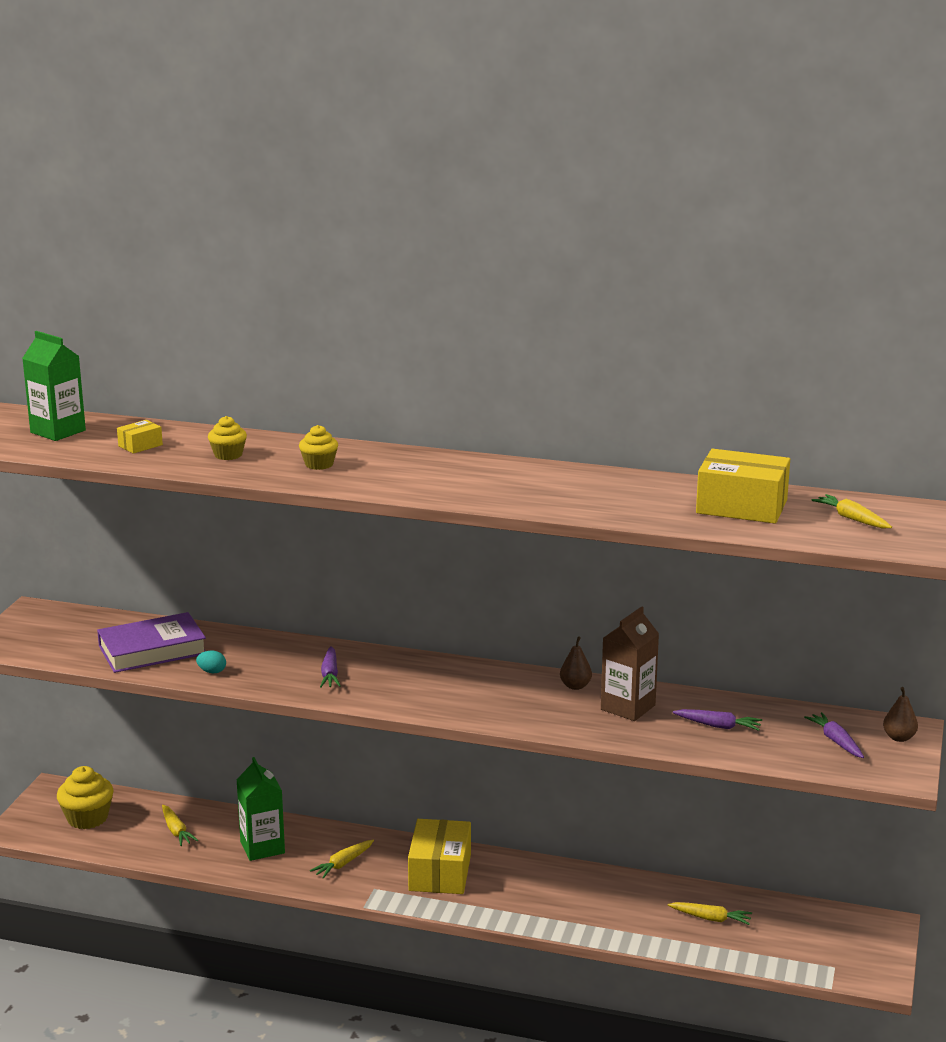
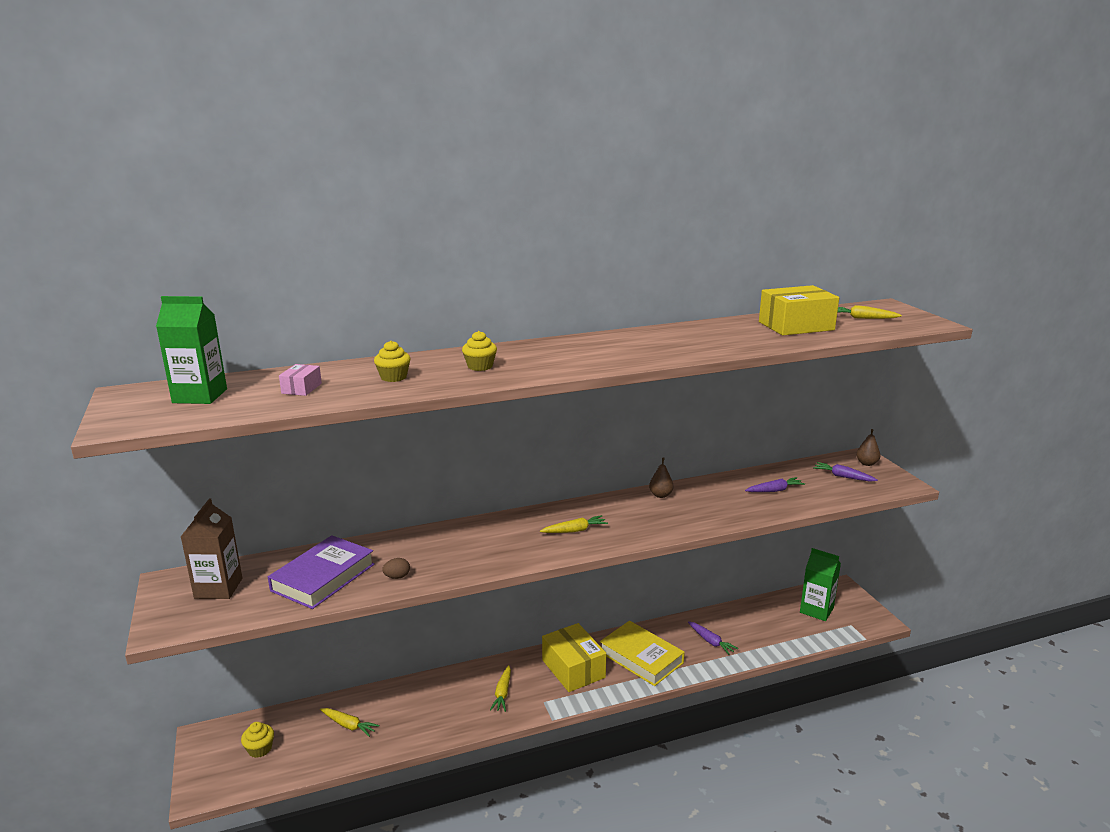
camera: 35 degrees left, 0 degrees up
yellow cupcake [57,766,113,829] -> yellow cupcake [241,722,274,758], size x0.61
yellow box [117,420,163,454] -> pink box [279,364,322,396]
turquoise egg [196,651,226,673] -> brown egg [382,558,410,579]
green carton [236,757,285,861] -> green carton moved to [800,548,841,621]
purple carrot [320,646,341,688] -> purple carrot moved to [688,621,738,655]
brown carton [601,606,659,721] -> brown carton moved to [181,499,242,599]
yellow carrot [668,902,752,925] -> yellow carrot moved to [540,515,608,533]
none -> yellow book [600,621,685,686]

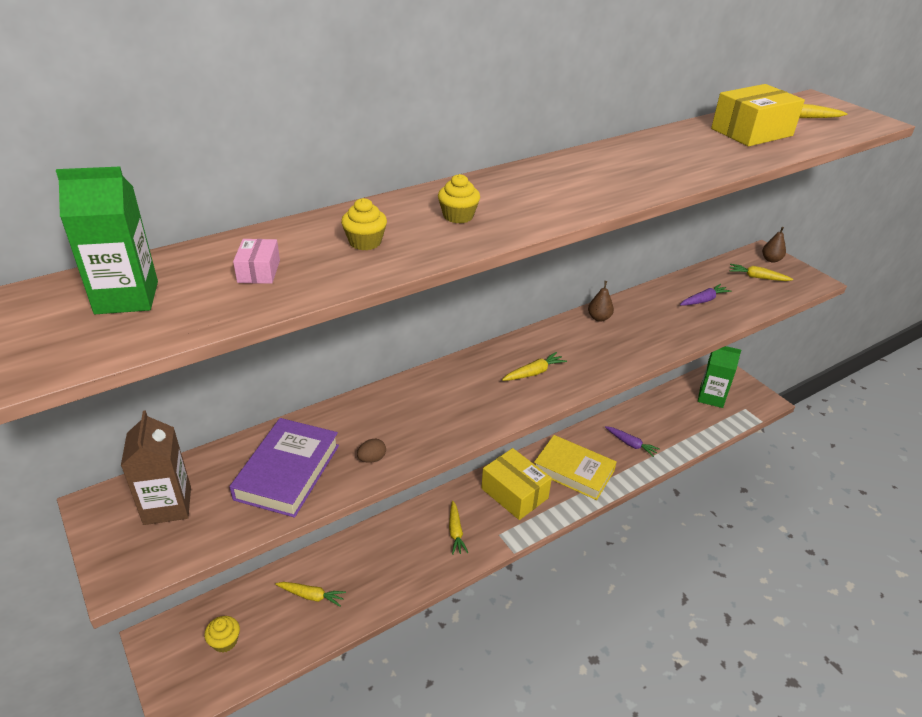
camera: 15 degrees left, 15 degrees up
purple carrot [813,462,878,482] -> yellow carrot [730,264,793,281]

